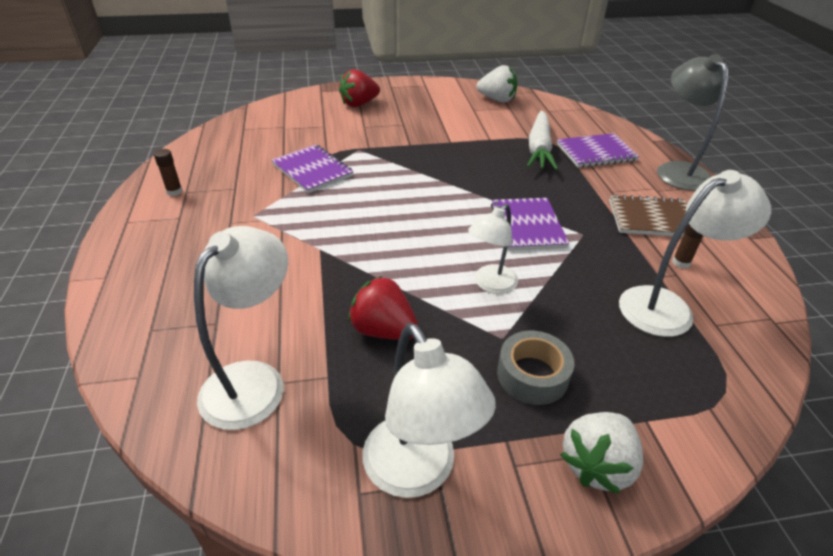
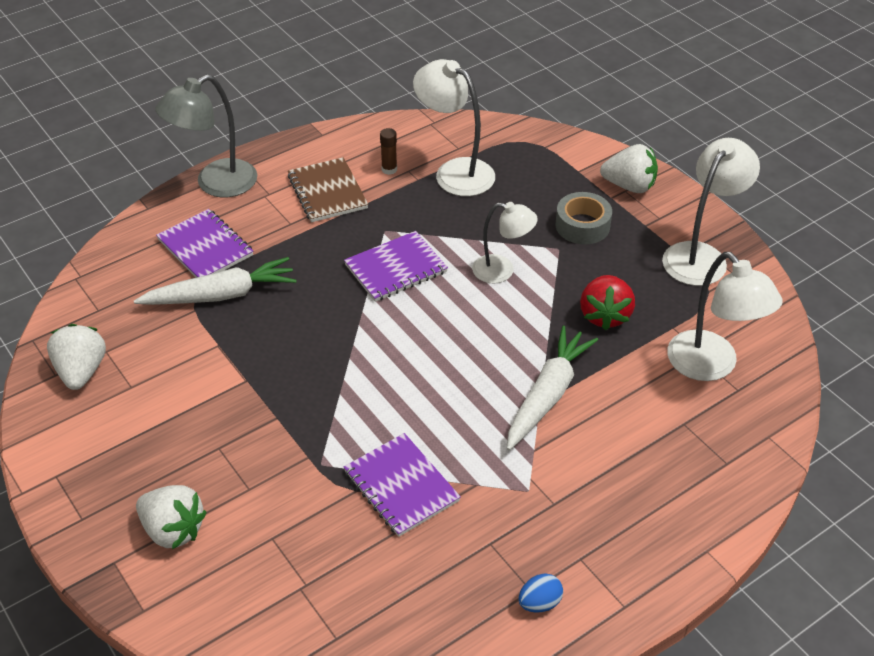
camera: 115 degrees left, 5 degrees up
brown glue stick [154,149,182,196] -> blue egg [519,573,563,613]
white lamp [194,226,288,430] -> white lamp turned 120 degrees counterclockwise [667,252,783,381]
purple notebook [272,145,354,193] -> purple notebook turned 60 degrees counterclockwise [344,433,461,537]
red strawberry [339,69,380,107] -> white strawberry [136,485,207,549]
none -> white carrot [507,326,598,450]

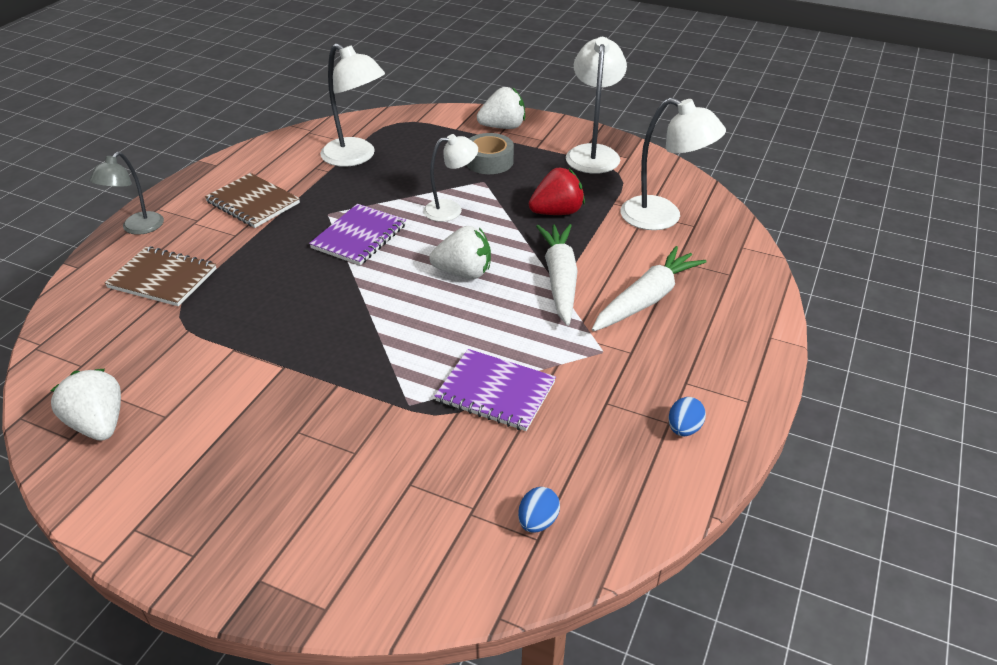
camera: 30 degrees left, 5 degrees down
white carrot [134,257,296,305] -> white carrot moved to [592,246,707,332]
white strawberry [136,485,207,549] -> white strawberry moved to [429,226,491,279]
grey lamp [155,75,257,197] -> grey lamp [89,152,164,235], size x0.65
purple notebook [156,209,253,278] -> brown notebook [105,246,217,306]
brown glue stick [380,128,397,175] -> none
white lamp [413,59,495,196] -> white lamp turned 150 degrees counterclockwise [320,43,385,167]
red strawberry [580,275,635,330] -> red strawberry turned 90 degrees counterclockwise [529,167,585,215]
none -> blue egg [518,487,560,533]

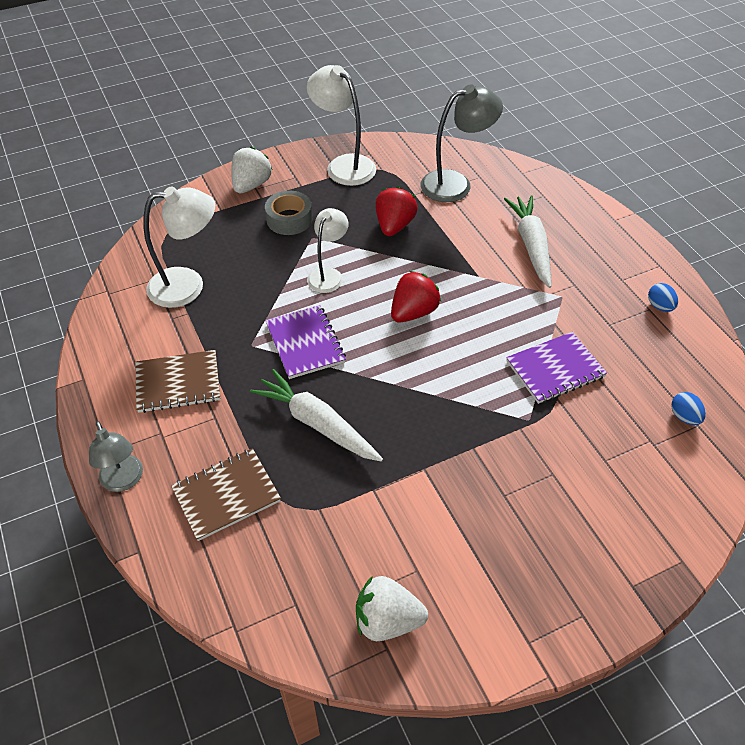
camera: 50 degrees left, 10 degrees up
white strawberry [429,226,491,279] -> red strawberry [391,271,441,322]
white carrot [536,224,578,326] -> white carrot moved to [250,369,383,462]
white lamp [620,98,726,230] -> grey lamp [421,84,503,202]

